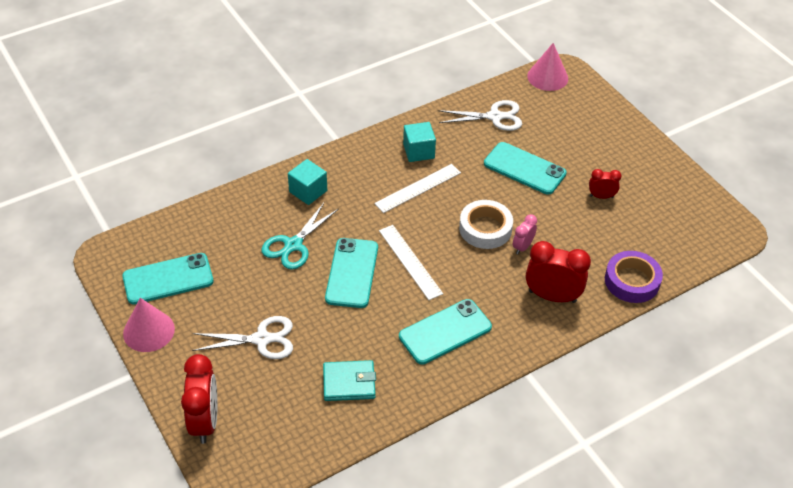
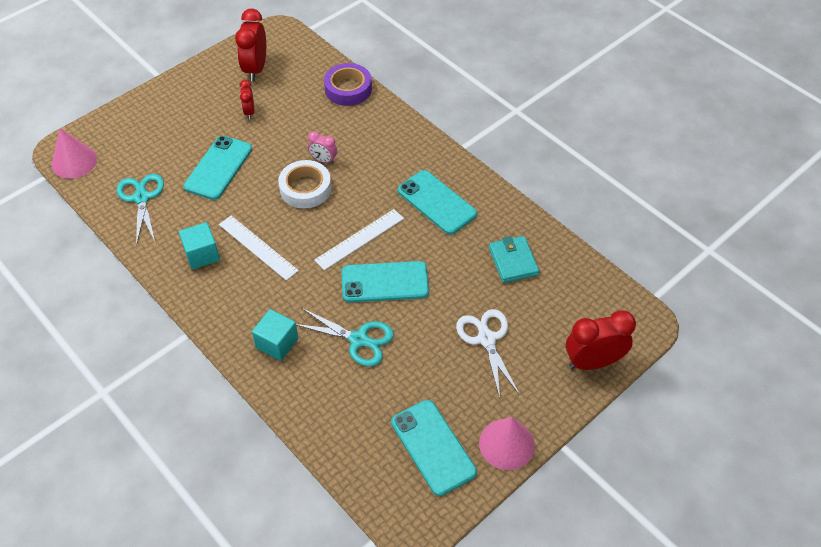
camera: 100 degrees left, 5 degrees up
white scissors [438,100,522,131] -> turquoise scissors [117,174,164,246]
red clock [526,241,591,303] -> red clock moved to [235,8,266,81]

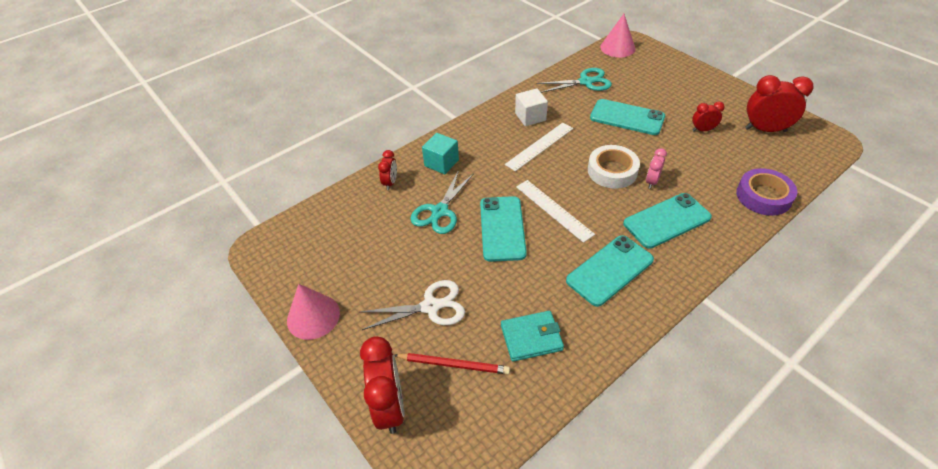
camera: 95 degrees right, 5 degrees down
turquoise cube [179,222,220,269] -> white cube [515,88,548,126]
turquoise phone [391,400,477,496] -> turquoise phone moved to [623,193,712,249]
none -> red clock [378,150,397,190]
none -> red pencil [394,353,510,374]

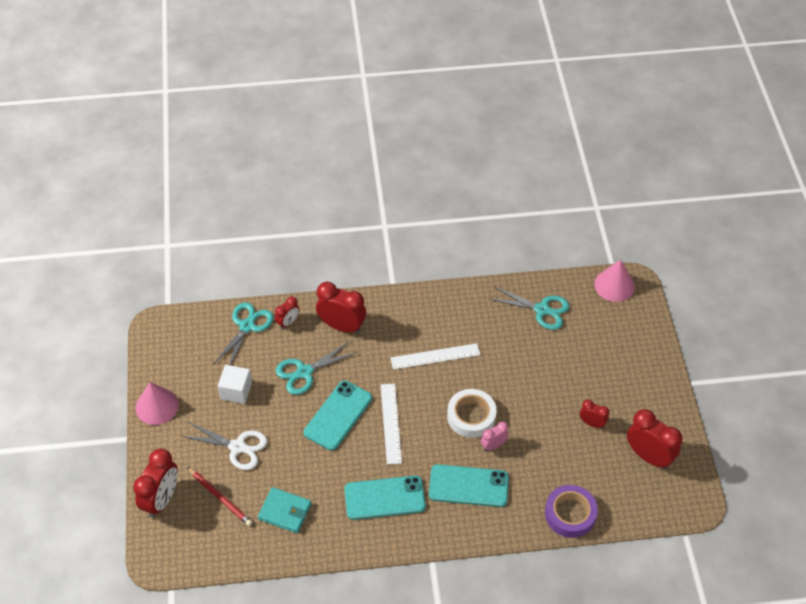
camera: 30 degrees right, 5 degrees up
turquoise cube [422,133,459,174] -> red clock [316,282,366,334]
white cube [515,88,548,126] -> white cube moved to [218,365,252,404]
turquoise phone [590,99,665,135] -> none
none -> turquoise scissors [213,302,273,365]

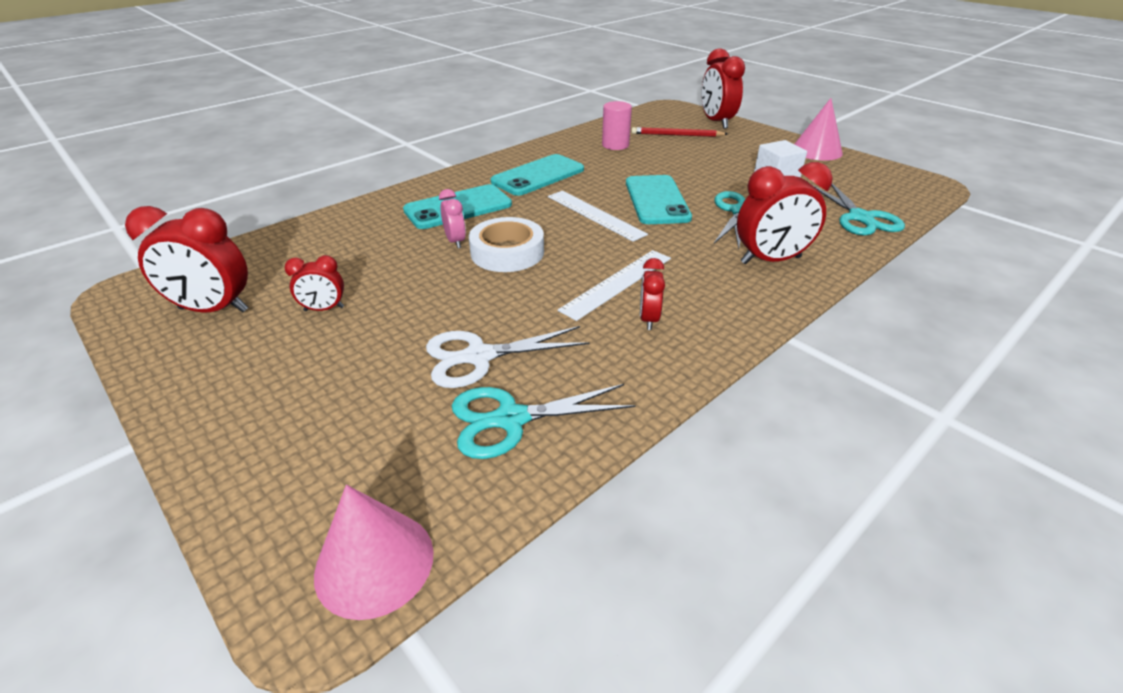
camera: 145 degrees right, 15 degrees down
white scissors [181,422,267,470] -> white scissors moved to [426,326,590,388]
turquoise wallet [258,487,311,533] -> pink cylinder [602,101,632,150]
red clock [275,297,299,329] -> red clock moved to [640,258,665,330]
pink clock [481,422,509,451] -> pink clock turned 45 degrees counterclockwise [439,189,466,248]
purple tape [545,485,598,538] -> none

